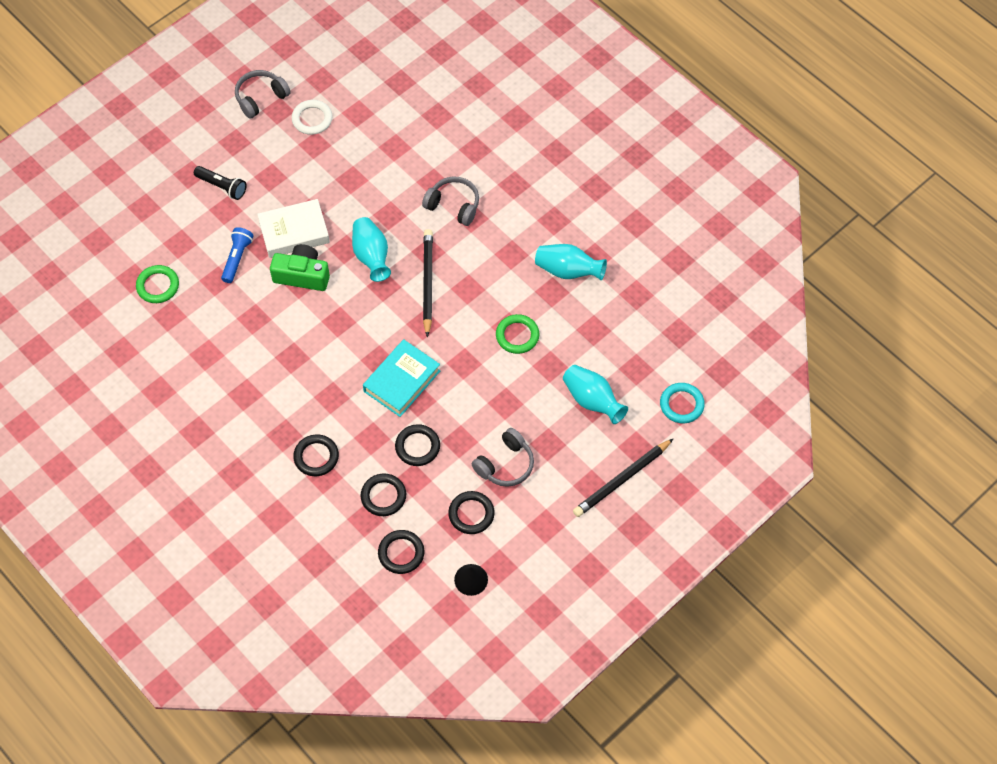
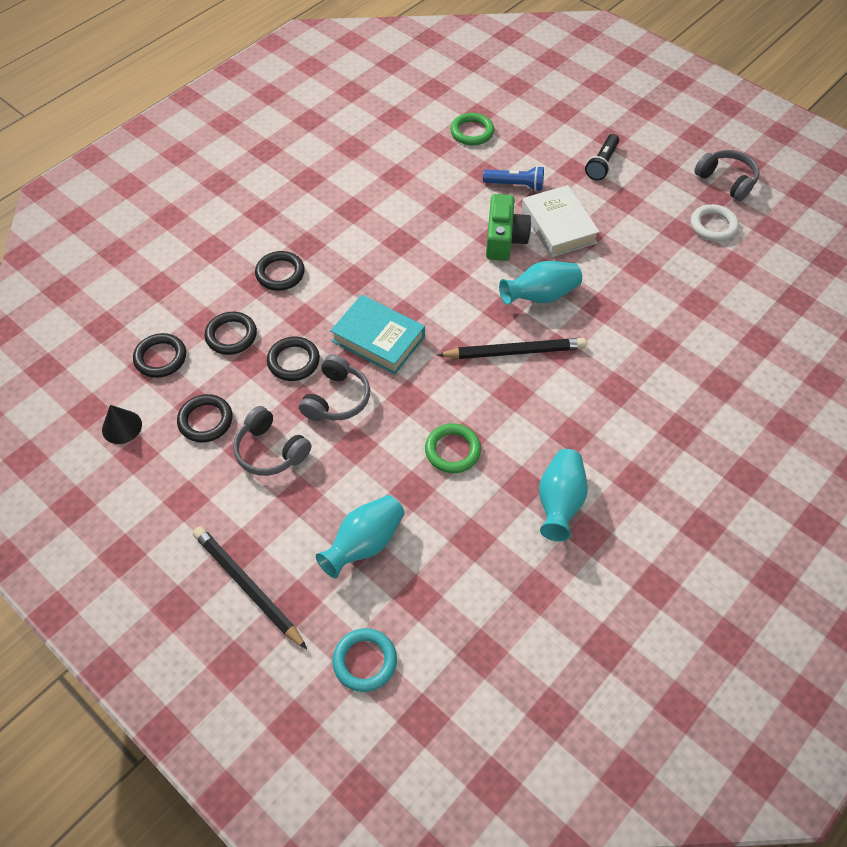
camera: 85 degrees right, 5 degrees down
grey headphones [422,176,479,226] -> grey headphones moved to [299,354,370,421]

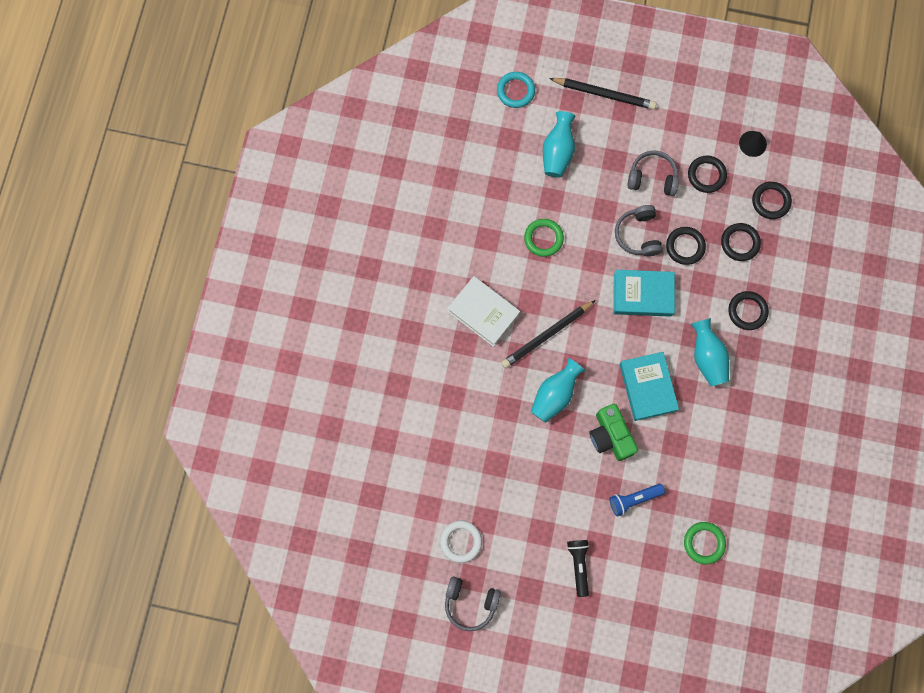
camera: 150 degrees right, 20 degrees up
white book [521,185,600,257] -> white book moved to [447,276,520,347]
turquoise vase [539,449,588,541] -> turquoise vase moved to [691,318,729,386]
none -> turquoise book [619,352,679,421]

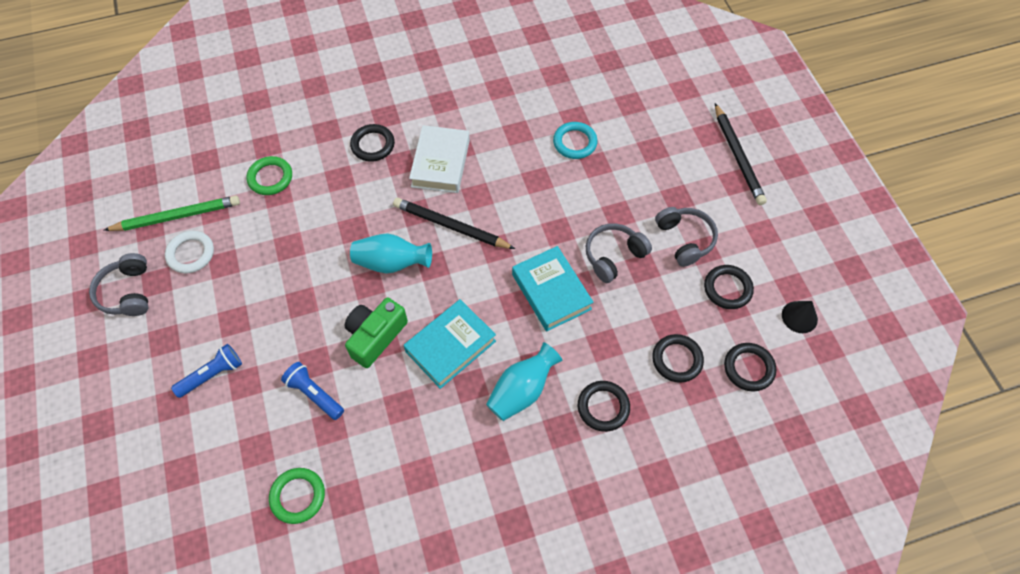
camera: 60 degrees right, 15 degrees down
turquoise ring [497,72,535,108] -> turquoise ring moved to [553,122,598,159]
green ring [524,219,564,257] -> green ring moved to [246,156,292,195]
turquoise vase [543,111,576,178] -> none
black flashlight [567,540,589,597] -> blue flashlight [171,344,242,398]
black ring [666,227,706,265] -> black ring moved to [350,124,395,162]
none -> green pencil [104,195,240,231]

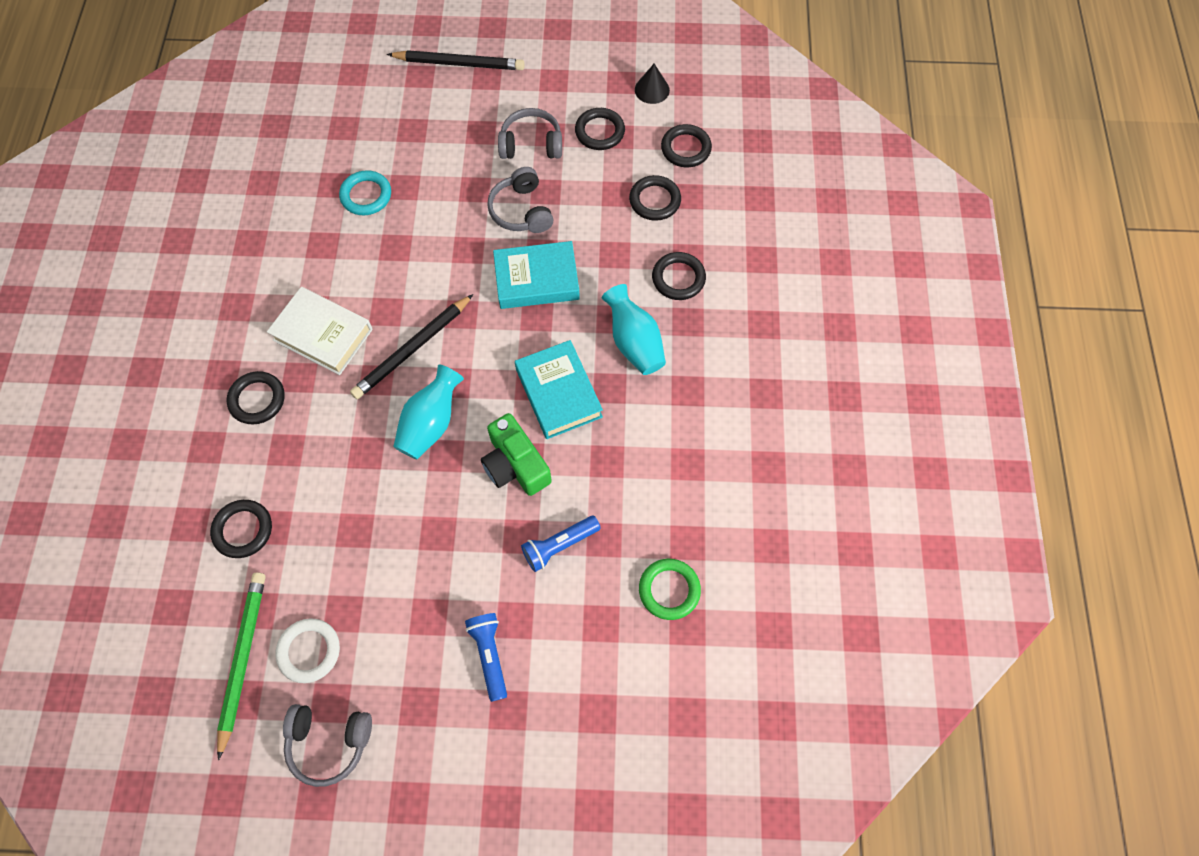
camera: 70 degrees left, 5 degrees up
green ring [246,156,292,195] -> black ring [210,500,272,558]

